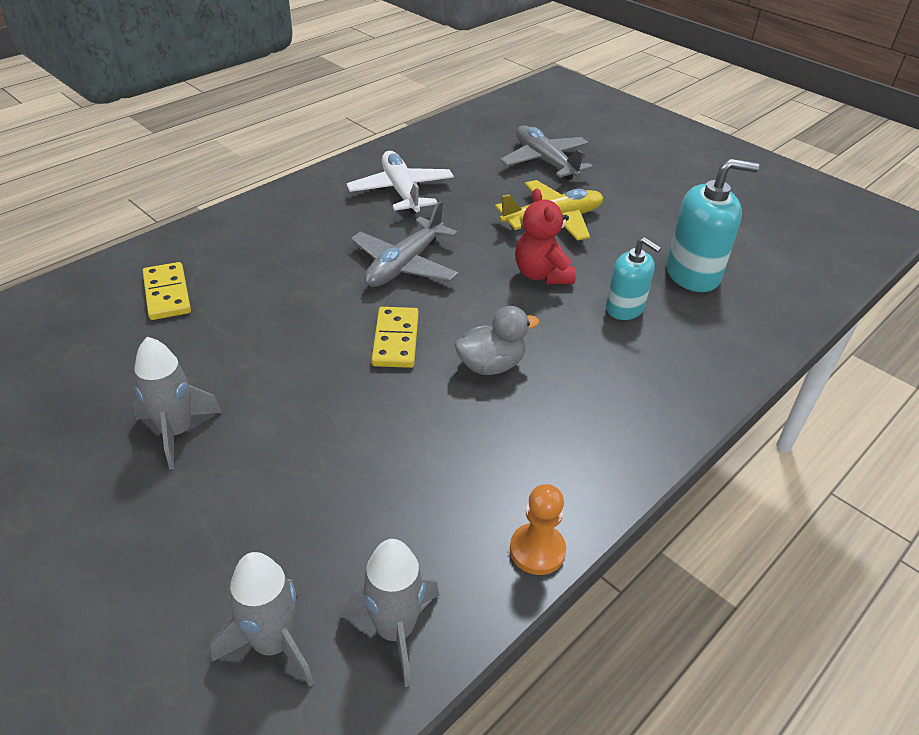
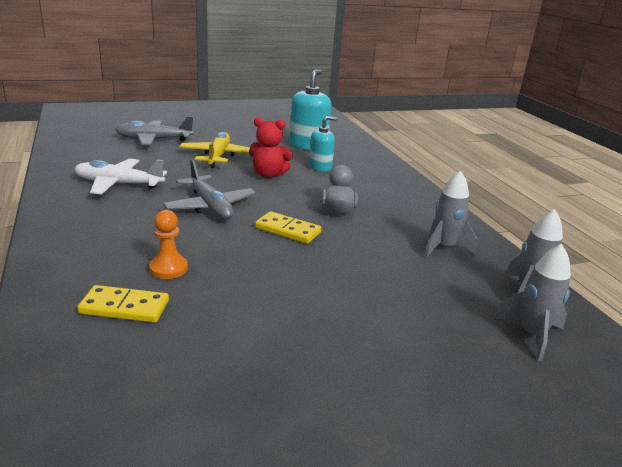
camera: 65 degrees left, 15 degrees down
grey rocket [133,337,222,469] -> grey rocket moved to [424,171,477,258]
orange pawn [510,484,566,575] -> orange pawn moved to [149,210,188,279]

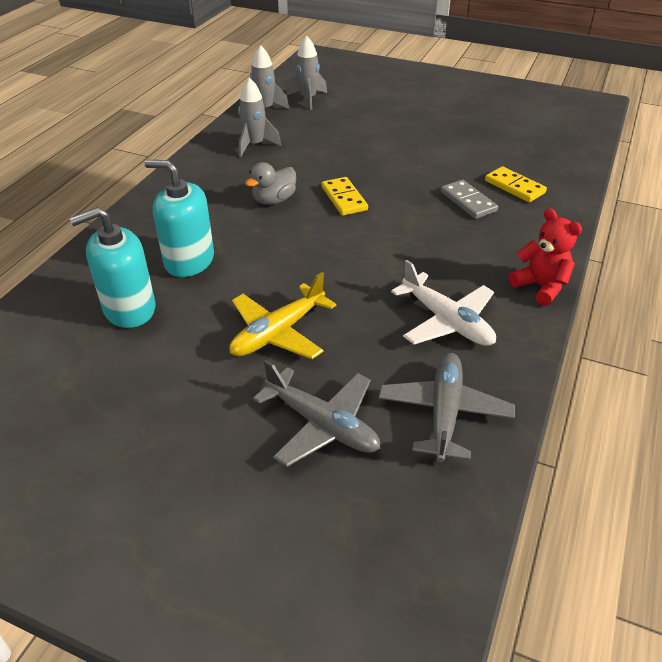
camera: 135 degrees left, 15 degrees up
orange pawn [149,210,188,279] -> grey domino [441,180,498,219]
grey plane [163,159,256,220] -> grey plane moved to [379,353,515,462]
red teddy bear [249,117,293,178] -> red teddy bear moved to [509,208,582,306]
turquoise soap dispenser [309,116,337,171] -> turquoise soap dispenser [145,160,214,277], size x1.56

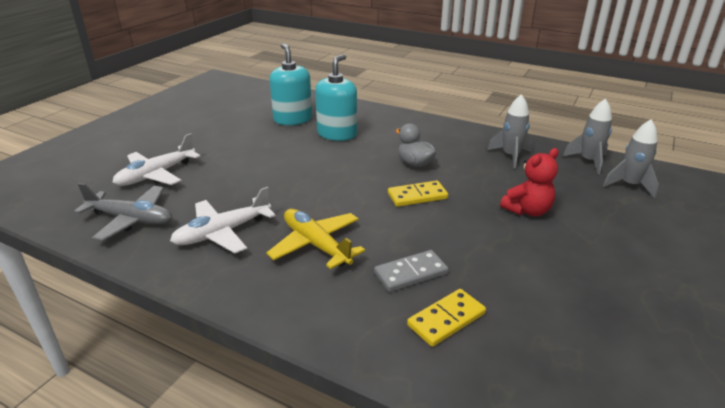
camera: 95 degrees right, 10 degrees down
yellow plane [229,272,336,359] -> yellow plane moved to [266,209,365,269]
grey plane [253,360,380,467] -> white plane [113,133,201,186]
red teddy bear [509,208,582,306] -> red teddy bear moved to [500,148,559,216]

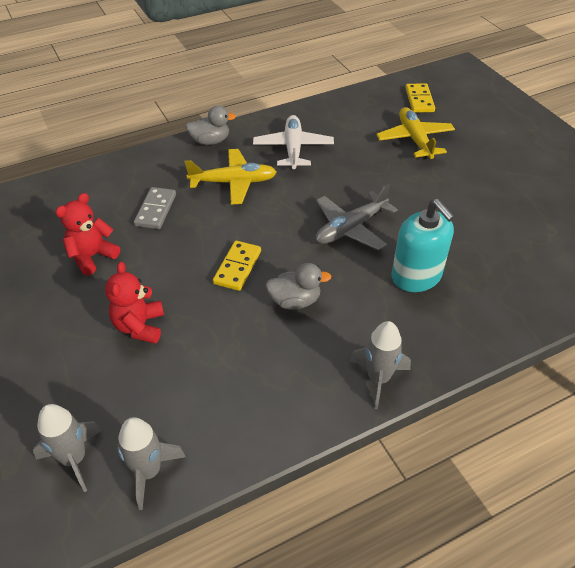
camera: 125 degrees right, 15 degrees up
grey plane [74,183,172,241] -> grey plane moved to [316,184,398,251]
white plane [113,133,201,186] -> yellow plane [376,107,455,159]
turquoise soap dispenser [269,43,312,125] -> none
yellow domino [407,289,486,347] -> yellow domino moved to [405,83,435,113]
grey rocket [487,94,532,169] -> grey rocket moved to [349,321,411,409]
none -> red teddy bear [55,193,120,275]
none -> grey duck [185,105,236,145]

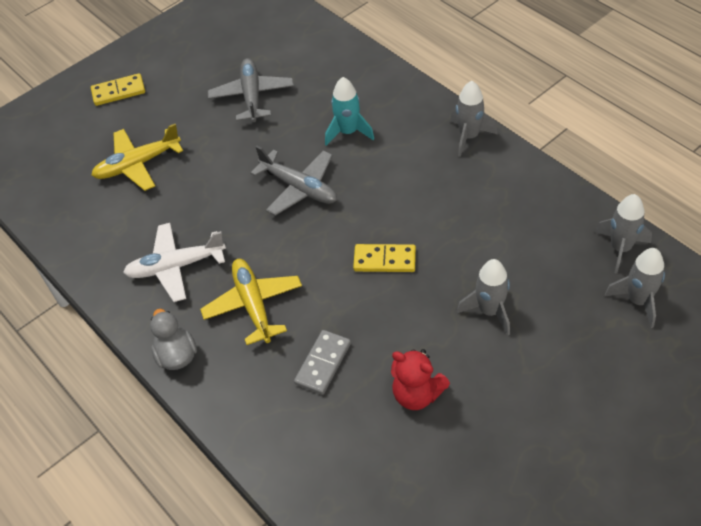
camera: 100 degrees left, 5 degrees up
red teddy bear [105,262,164,344] -> grey rocket [457,259,510,335]
grey domino [134,187,176,229] -> grey domino turned 60 degrees counterclockwise [294,330,351,395]
grey duck [265,263,332,310] -> none
turquoise soap dispenser [392,199,455,292] -> turquoise rocket [325,77,374,146]
yellow domino [405,83,435,113] -> yellow domino moved to [91,73,145,106]
none -> grey plane [208,58,294,122]

